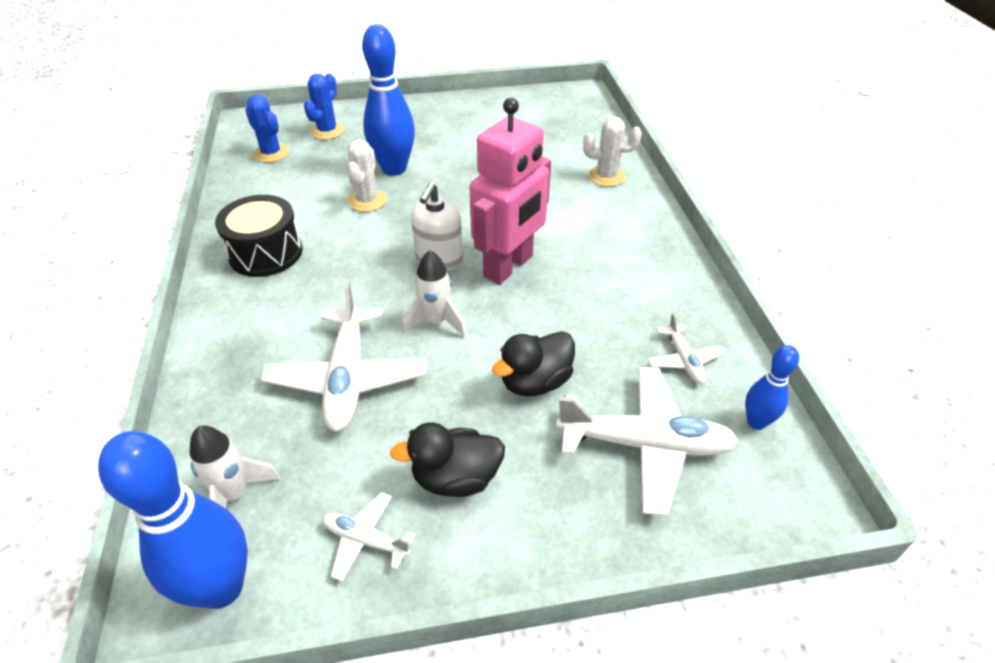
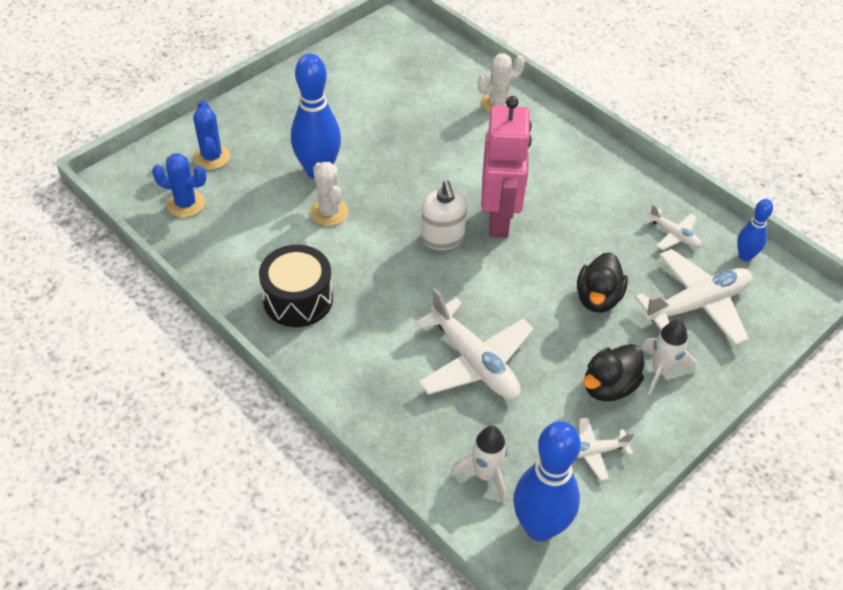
camera: 35 degrees left, 5 degrees up
white rocket [402,250,467,338] -> white rocket moved to [641,320,696,395]

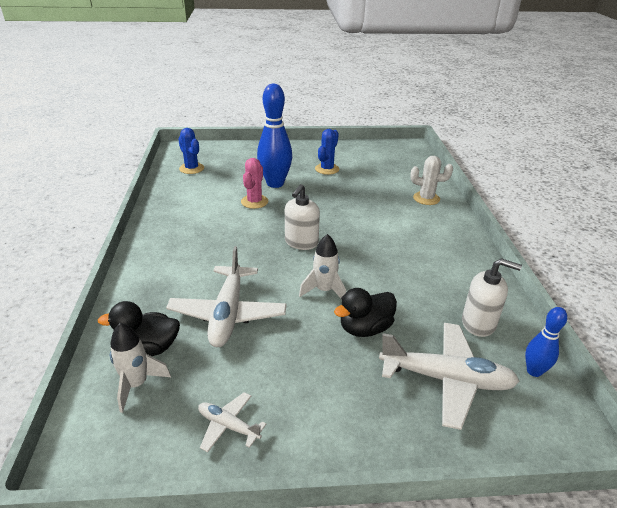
camera: 40 degrees right, 15 degrees down
blue cactus [193,100,230,170] -> blue cactus moved to [315,129,339,175]
black drum [259,245,333,327] -> none
white cactus [310,162,348,226] -> pink cactus [241,158,268,209]
pink robot [481,96,532,238] -> none
blue bowling pin [513,421,581,541] -> none
black duck [583,344,644,401] -> black duck moved to [98,301,180,356]
white rocket [641,320,696,395] -> white rocket moved to [299,234,346,298]
white plane [645,204,701,250] -> white soap dispenser [462,258,522,337]

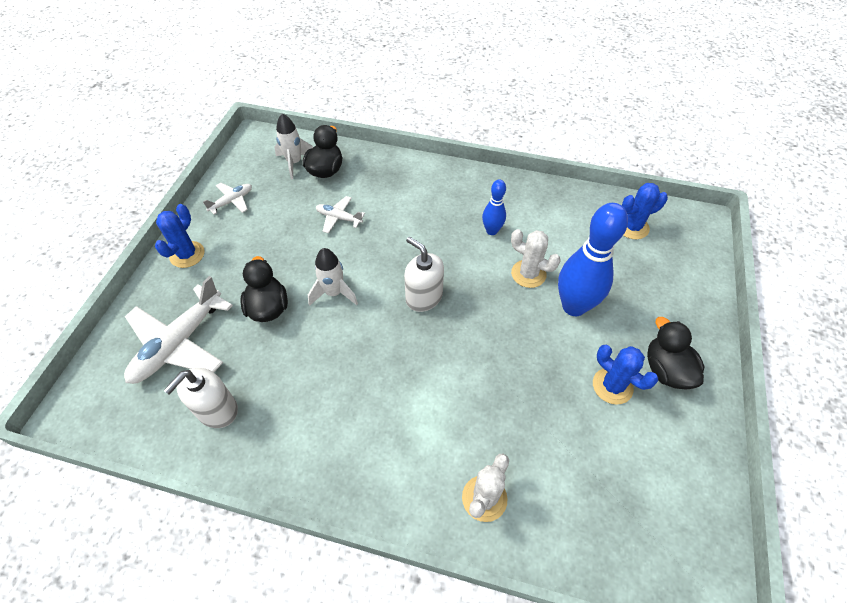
camera: 110 degrees right, 20 degrees up
white plane [166,246,287,347] -> white plane [316,196,365,234], size x0.50
pink cactus [241,158,268,209] -> white cactus [511,229,561,288]
blue bowling pin [525,307,567,377] -> blue bowling pin moved to [482,180,506,235]
none -> blue cactus [155,204,205,268]
none -> black duck [647,317,705,390]

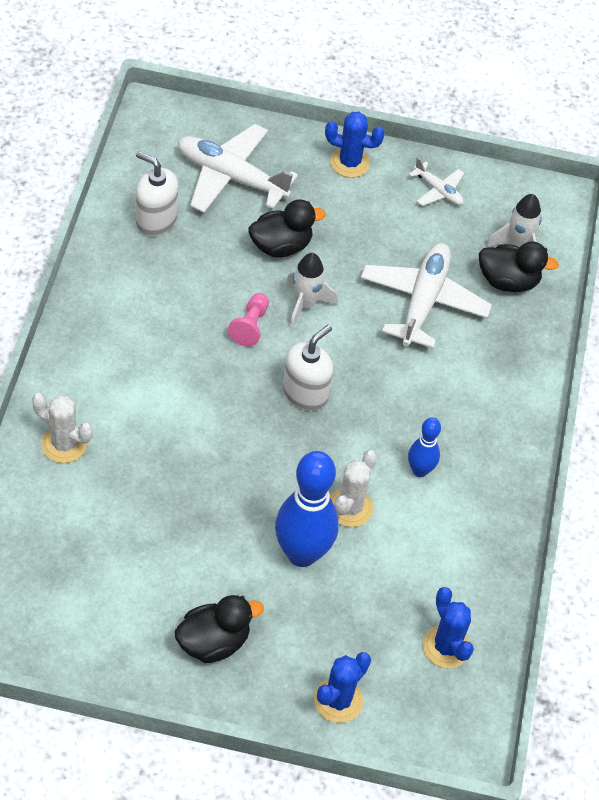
camera: 80 degrees right, 0 degrees up
white plane [316,196,365,234] -> white plane [361,243,492,348], size x1.99
blue cactus [593,345,658,405] -> blue cactus moved to [314,652,371,723]
none -> pink pawn [228,293,269,346]

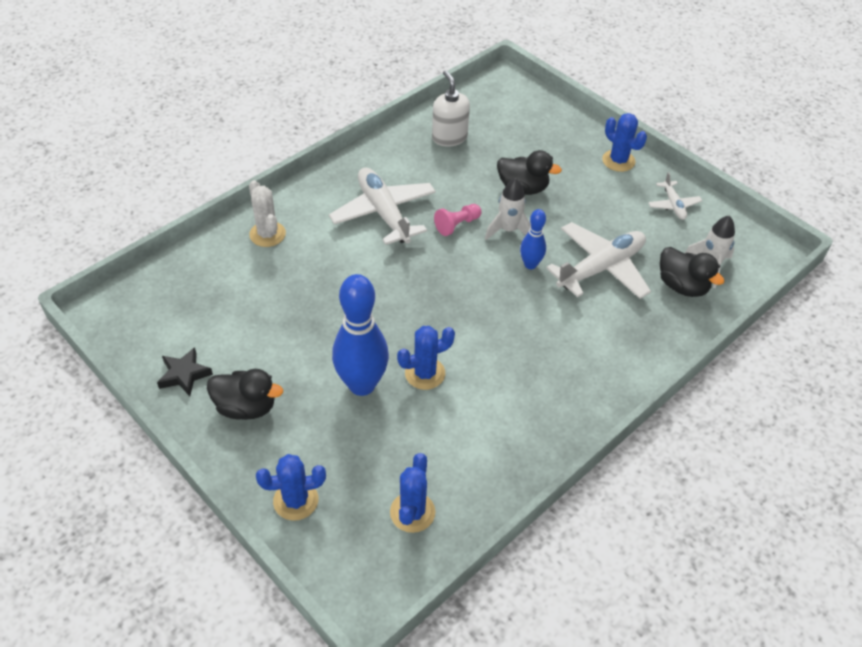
camera: 40 degrees right, 5 degrees down
white plane [178,124,298,213] -> white plane moved to [329,167,436,245]
white soap dispenser [283,324,333,411] -> none
white cactus [330,450,377,527] -> blue cactus [397,326,455,390]
blue bowling pin [408,417,441,477] -> blue bowling pin moved to [520,209,546,269]
none -> black star [157,347,213,396]

